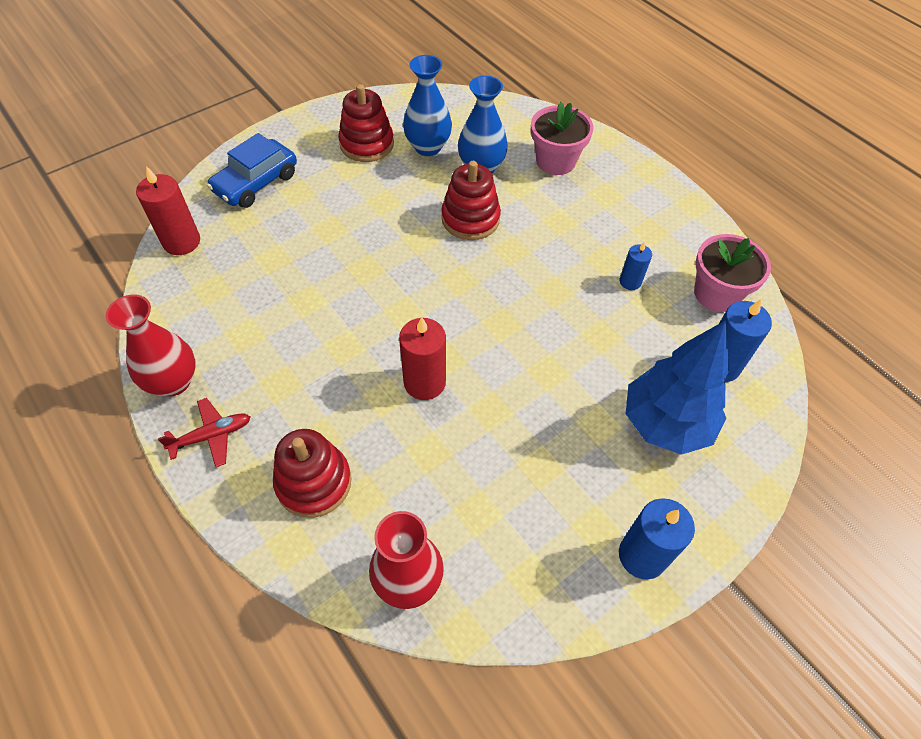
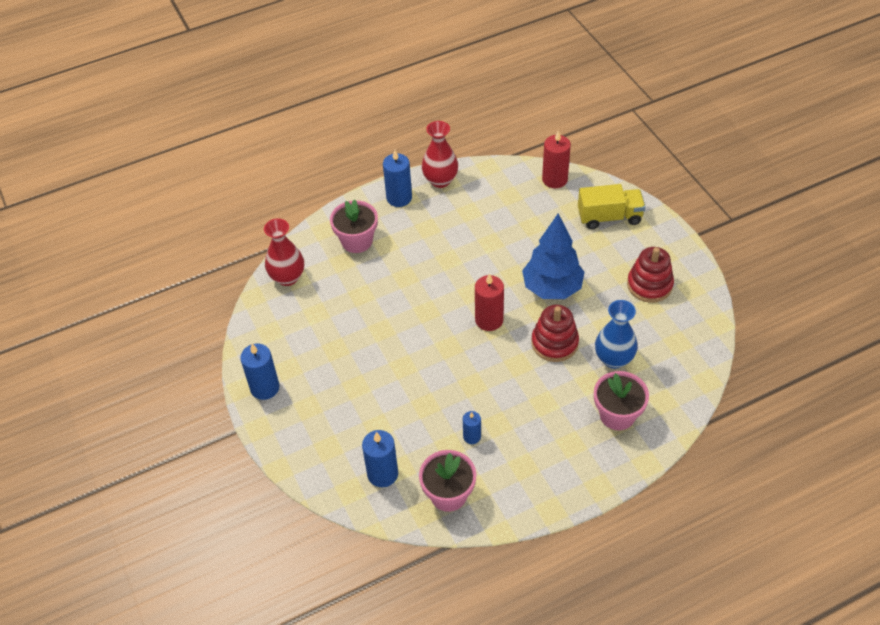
camera: 105 degrees right, 5 degrees down
red plane [158,398,250,467] -> blue candle [383,150,412,207]
blue car [207,133,297,208] -> yellow truck [578,184,646,229]
red stacking toy [273,429,352,518] -> pink flower pot [330,199,378,253]
red candle [399,317,446,400] -> red candle moved to [475,273,504,331]
blue vase [403,55,452,156] -> none
blue tree [626,320,729,455] -> blue tree moved to [522,214,585,299]

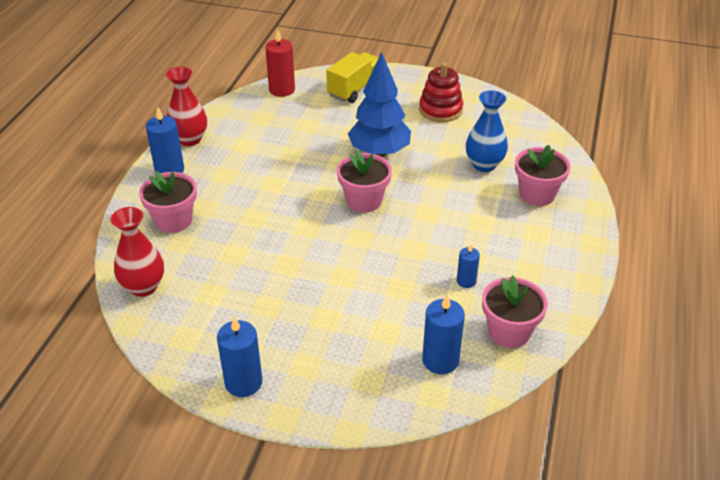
camera: 50 degrees left, 10 degrees down
red candle [475,273,504,331] -> pink flower pot [337,150,392,212]
red stacking toy [532,305,579,362] -> none

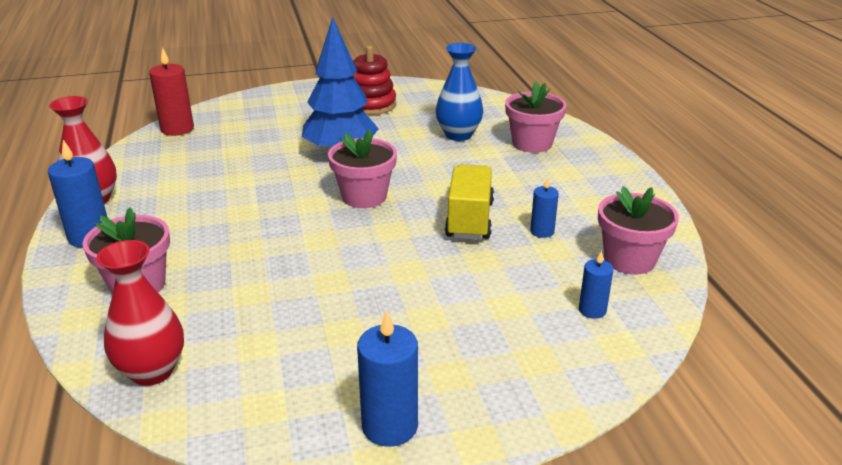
camera: 30 degrees left, 10 degrees down
yellow truck [326,52,379,103] -> yellow truck moved to [445,164,494,240]
blue candle [422,295,465,374] -> blue candle [579,251,614,319], size x0.59

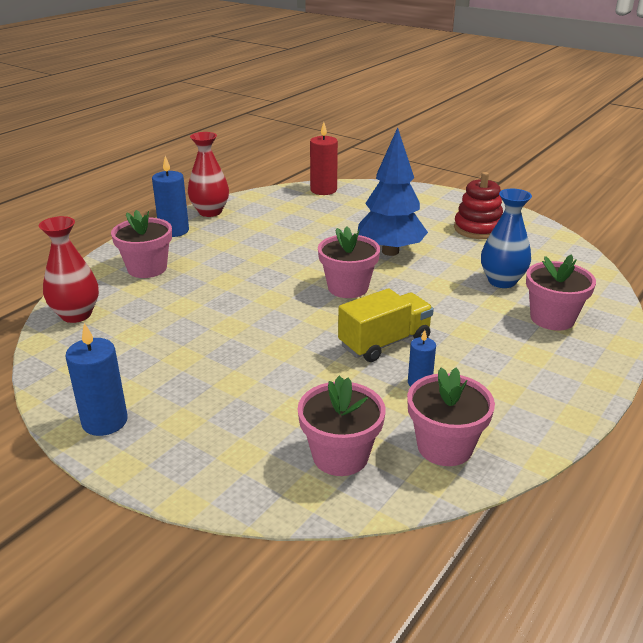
camera: 50 degrees right, 0 degrees up
blue candle [579,251,614,319] -> pink flower pot [297,376,385,476]

